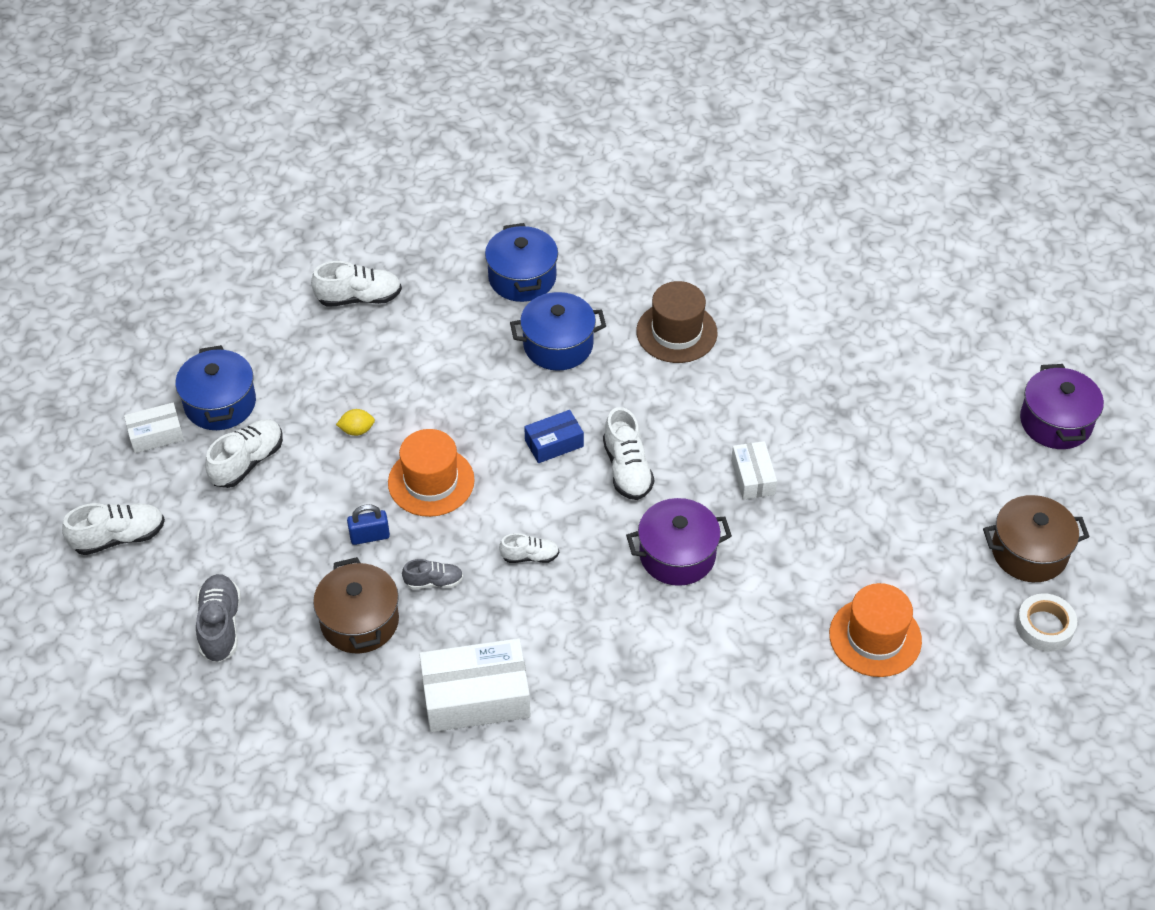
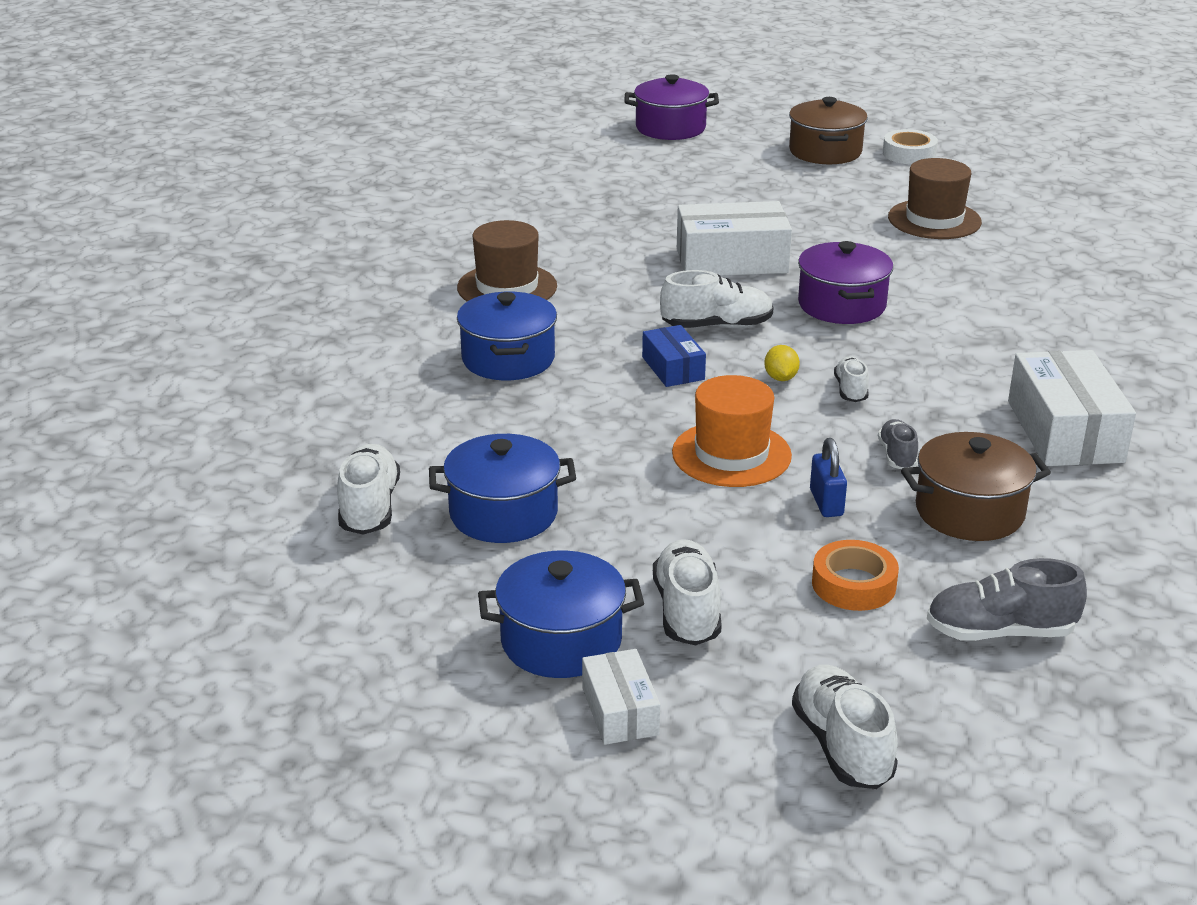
camera: 85 degrees left, 20 degrees down
white shoe [205,419,283,488] -> white shoe turned 45 degrees clockwise [653,539,722,646]
yellow lemon [336,409,375,436] -> yellow lemon moved to [764,345,800,381]
blue pot [485,223,558,302] -> blue pot moved to [429,434,576,543]
white box [731,441,777,500] -> white box [677,201,792,276], size x1.81
orange hat [829,583,922,677] -> brown hat [888,158,982,239]
none -> orange tape [812,540,899,611]

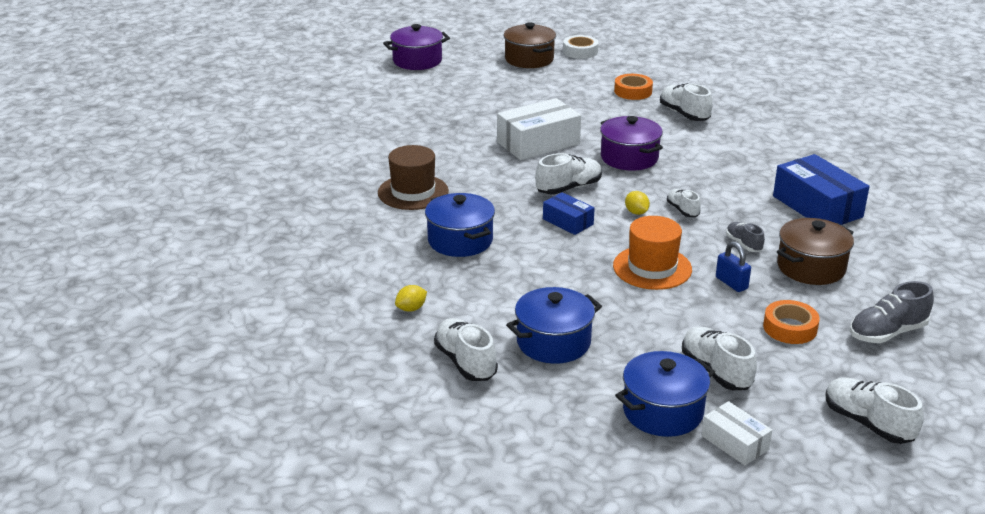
camera: 25 degrees left, 0 degrees up
brown hat [888,158,982,239] -> orange tape [614,74,653,100]
white box [1008,350,1136,466] -> blue box [773,154,870,225]
none -> yellow lemon [395,285,427,312]
none -> white shoe [660,83,713,121]

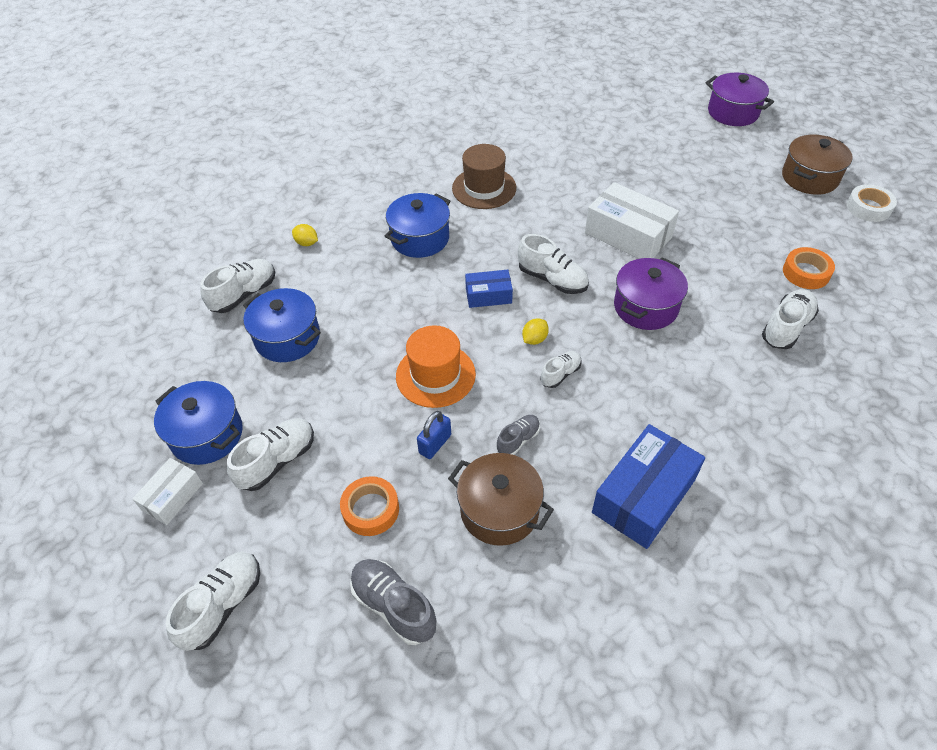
camera: 70 degrees right, 20 degrees up
blue box [543,192,595,235] -> blue box turned 60 degrees clockwise [465,270,513,308]

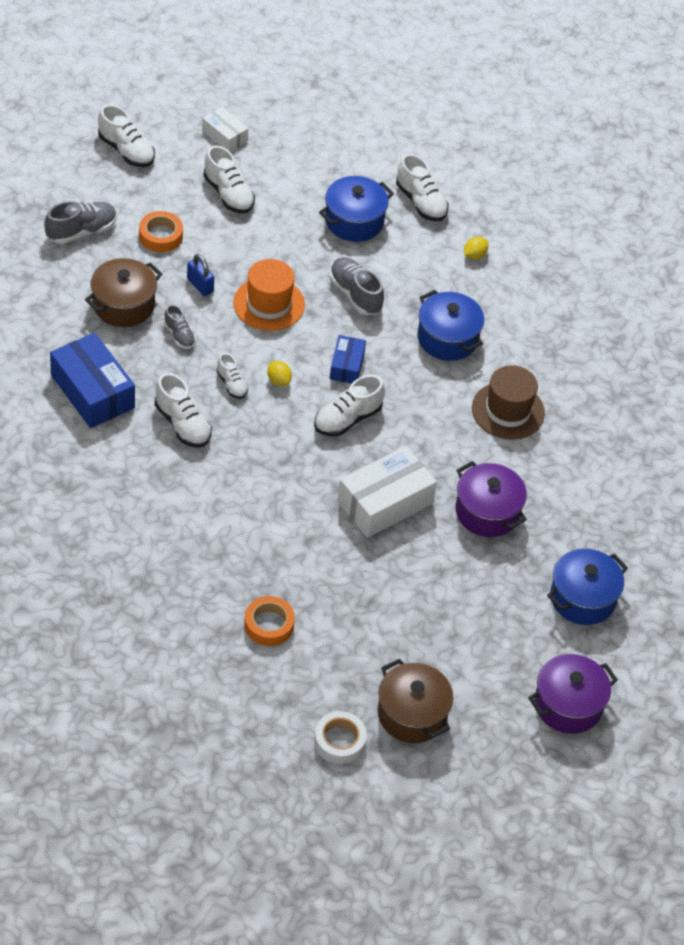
camera: 100 degrees right, 0 degrees up
blue pot [154,381,243,465] -> blue pot moved to [547,548,628,625]
purple pot [614,257,688,330] -> purple pot moved to [456,461,527,537]
white shoe [762,289,819,349] -> white shoe moved to [155,373,212,448]
none -> grey shoe [330,257,384,315]

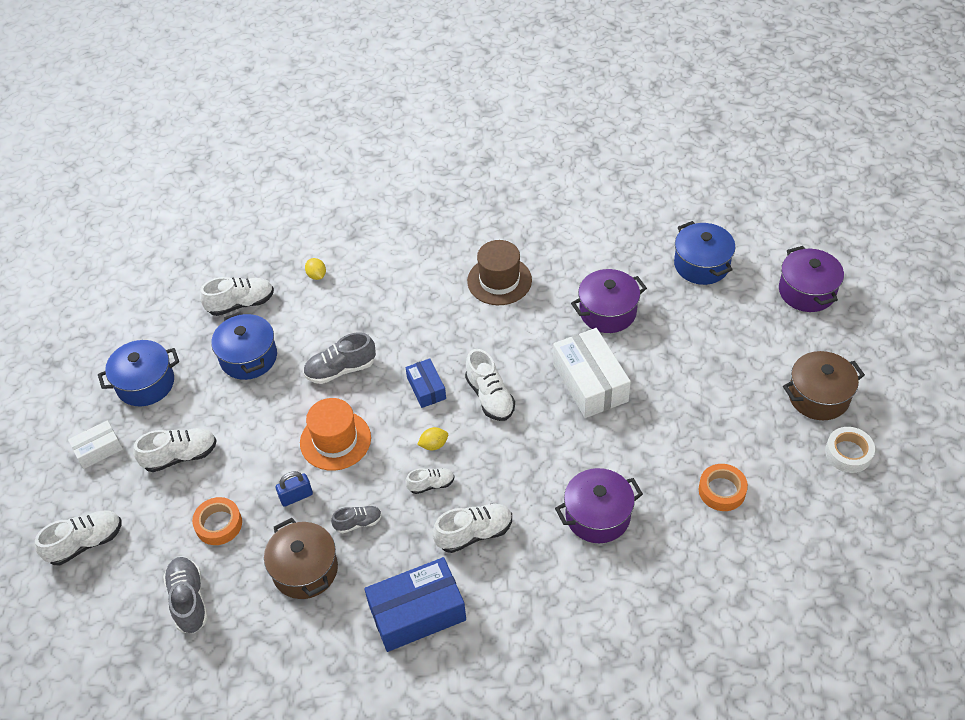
camera: 70 degrees left, 0 degrees up
blue box [330,335,366,384] -> blue box turned 45 degrees clockwise [405,358,446,408]
blue pot [417,290,484,361] -> blue pot moved to [98,340,179,406]
none -> purple pot [555,468,643,543]

